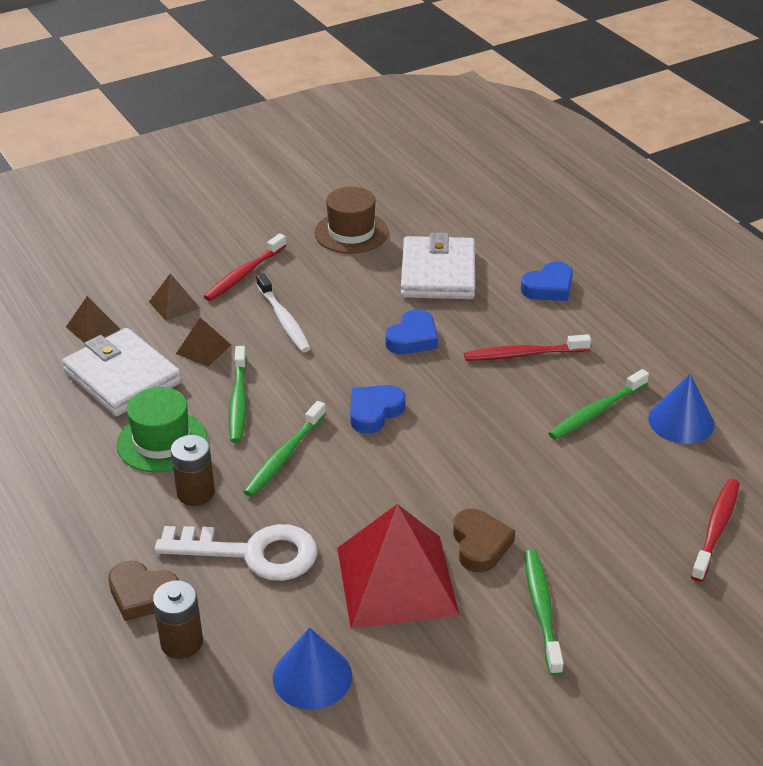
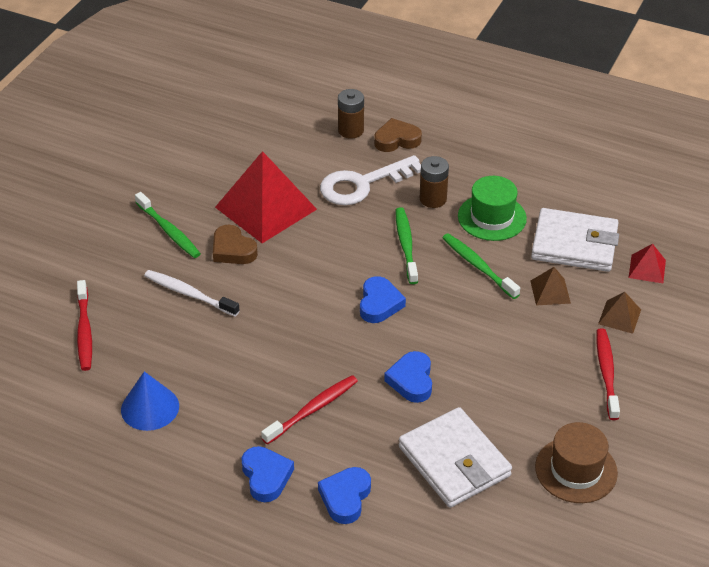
camera: 145 degrees right, 5 degrees up
brown pyramid [66,296,120,343] -> red pyramid [629,244,666,283]
white toothbrush [256,273,311,352] -> white toothbrush moved to [144,270,240,317]
blue cone [273,627,352,710] -> none
green toothbrush [548,369,649,440] -> none
none -> blue heart [242,446,294,502]

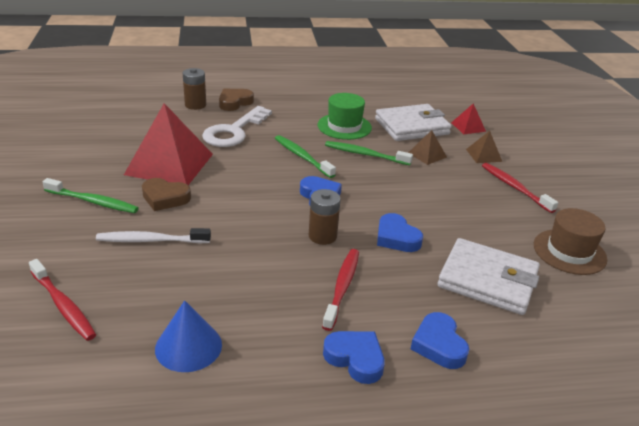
camera: 35 degrees left, 10 degrees down
brown battery [420,156,449,208] -> brown battery moved to [309,189,341,245]

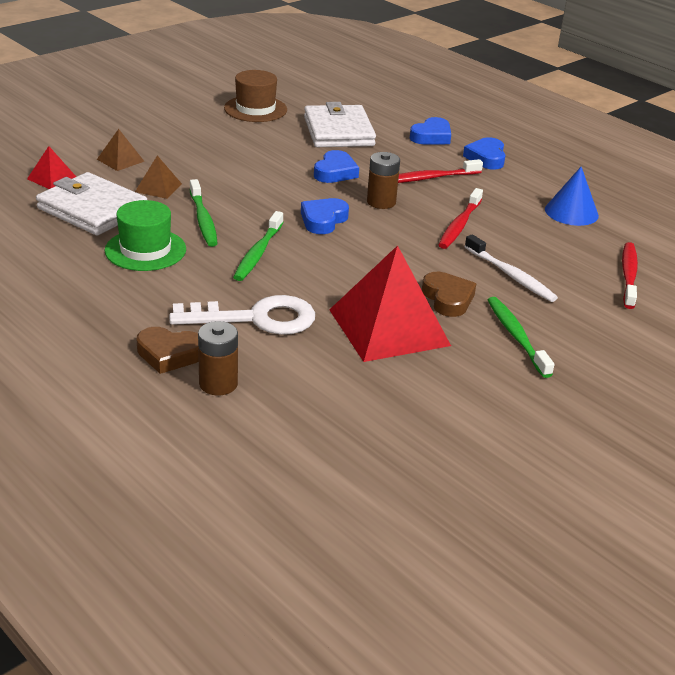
camera: 125 degrees left, 0 degrees up
red toothbrush [482,163,558,213] -> red toothbrush moved to [439,188,483,249]

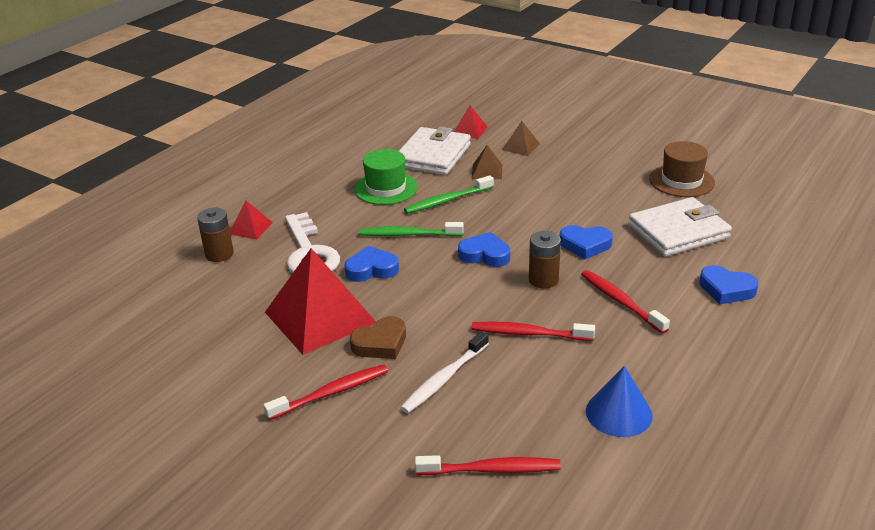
camera: 80 degrees right, 0 degrees up
brown heart [137,327,199,374] -> red pyramid [230,201,273,240]
blue heart [463,137,506,169] -> blue heart moved to [344,246,399,282]
green toothbrush [488,297,555,378] -> red toothbrush [263,364,388,420]

